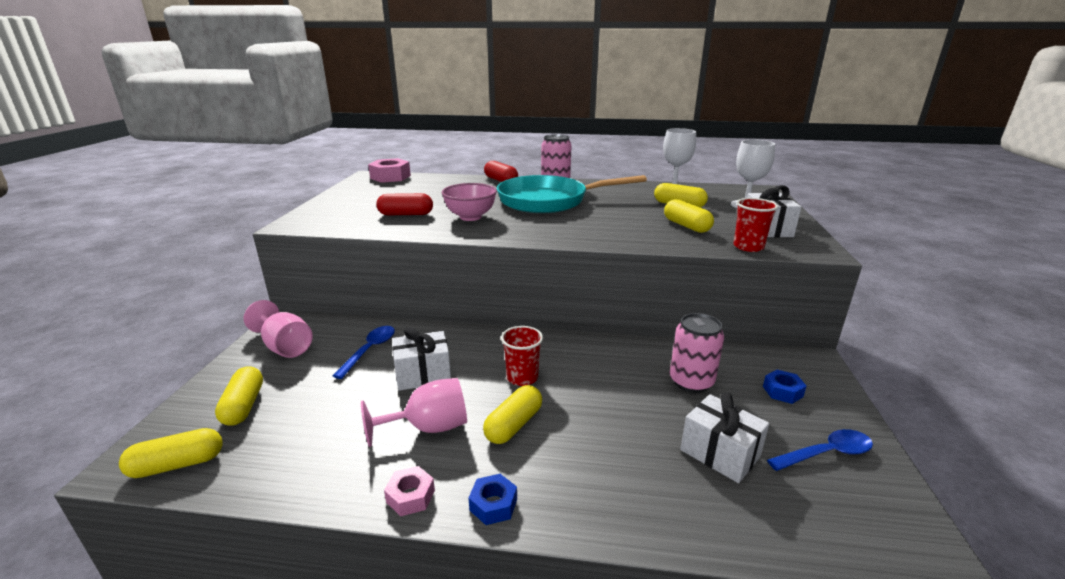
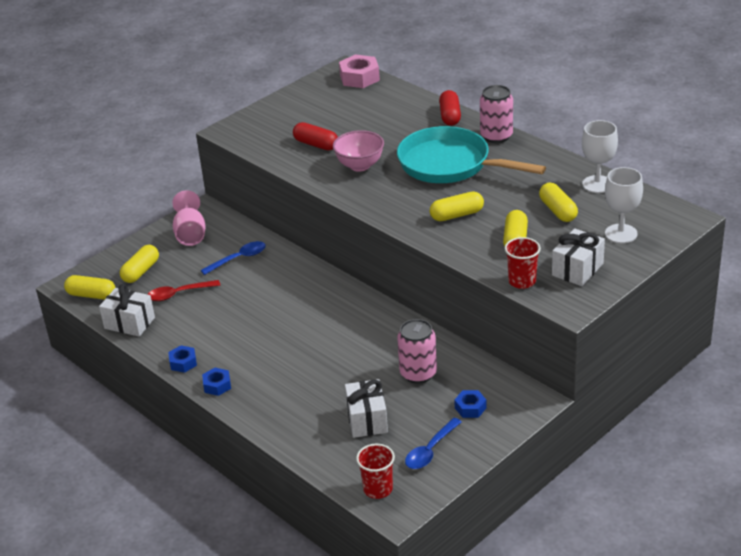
camera: 40 degrees right, 10 degrees up
pink goblet [361,378,467,447] -> none
pink nut [384,466,435,516] -> blue nut [168,345,197,373]
white gift [392,327,451,391] -> white gift moved to [99,284,155,337]
yellow capsule [483,385,542,444] -> yellow capsule moved to [430,191,484,221]
red cup [501,326,543,386] -> red cup moved to [356,444,395,499]
blue spoon [767,429,873,471] -> blue spoon turned 105 degrees clockwise [405,418,462,469]
none -> red spoon [147,280,220,301]

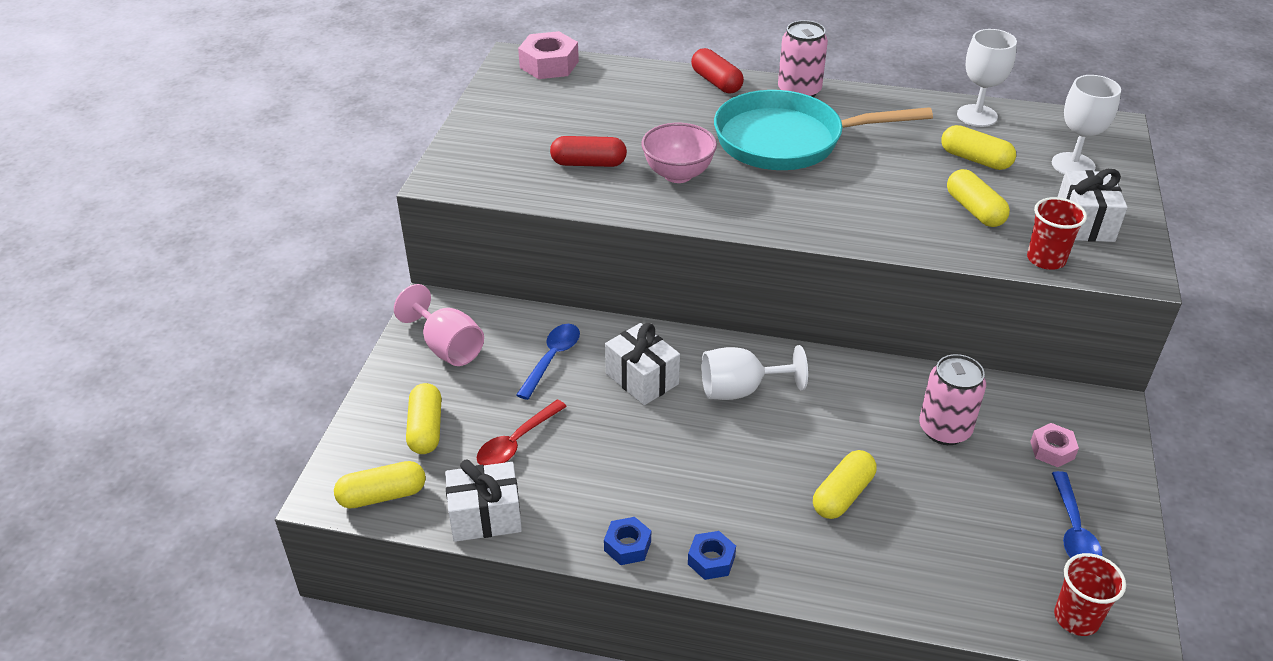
camera: 35 degrees left, 5 degrees up
white gift [345,379,388,438] -> white gift moved to [605,323,680,405]
yellow capsule [430,191,484,221] -> yellow capsule moved to [813,450,877,519]
blue nut [454,390,487,418] -> pink nut [1030,423,1079,467]
none -> white goblet [701,345,808,400]

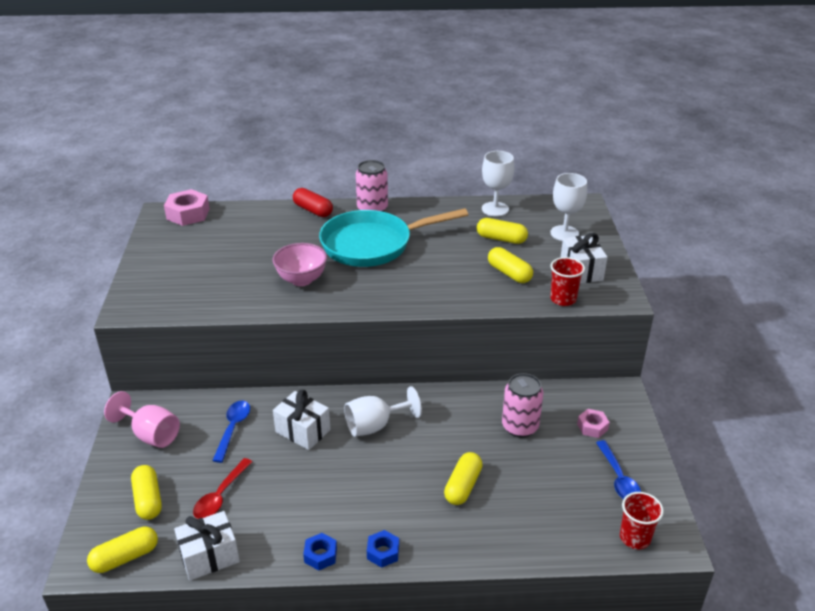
camera: 15 degrees left, 5 degrees down
red capsule [550,136,627,167] -> none

